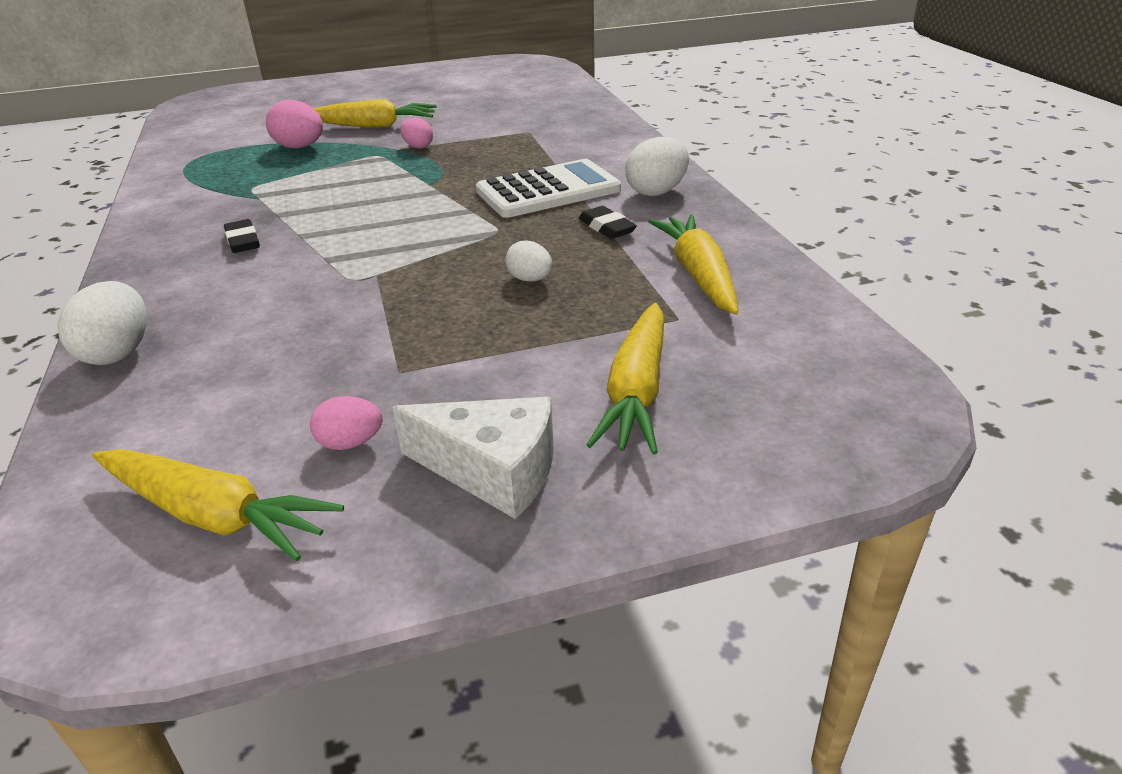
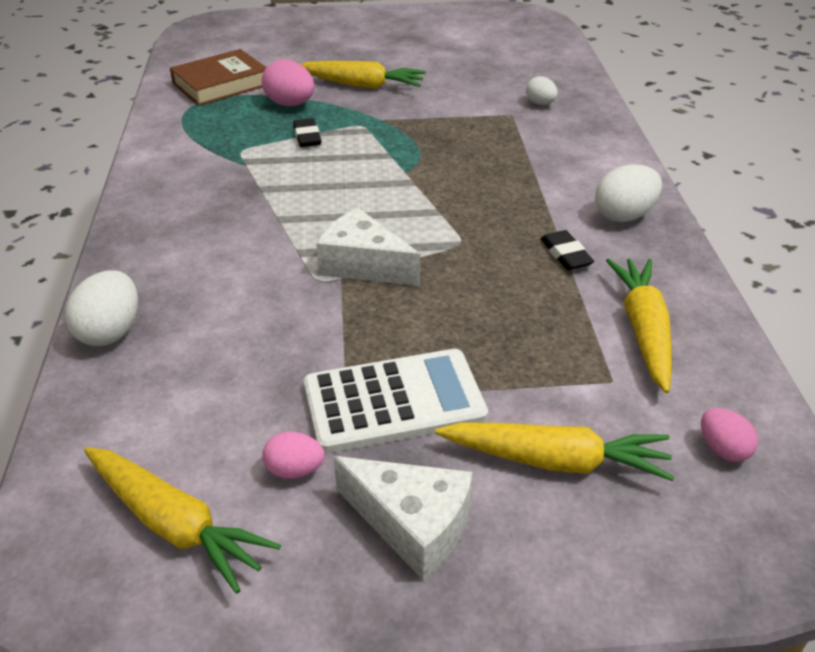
camera: 10 degrees right, 5 degrees up
black eraser [224,219,260,253] -> black eraser moved to [293,118,322,147]
pink egg [400,118,433,149] -> pink egg moved to [701,408,758,462]
white calculator [476,159,621,218] -> white calculator moved to [304,349,488,454]
white egg [505,240,552,282] -> white egg moved to [526,76,558,105]
yellow carrot [587,303,664,455] -> yellow carrot turned 105 degrees counterclockwise [435,422,675,481]
none -> brown book [170,49,266,106]
none -> white cheese [317,208,420,286]

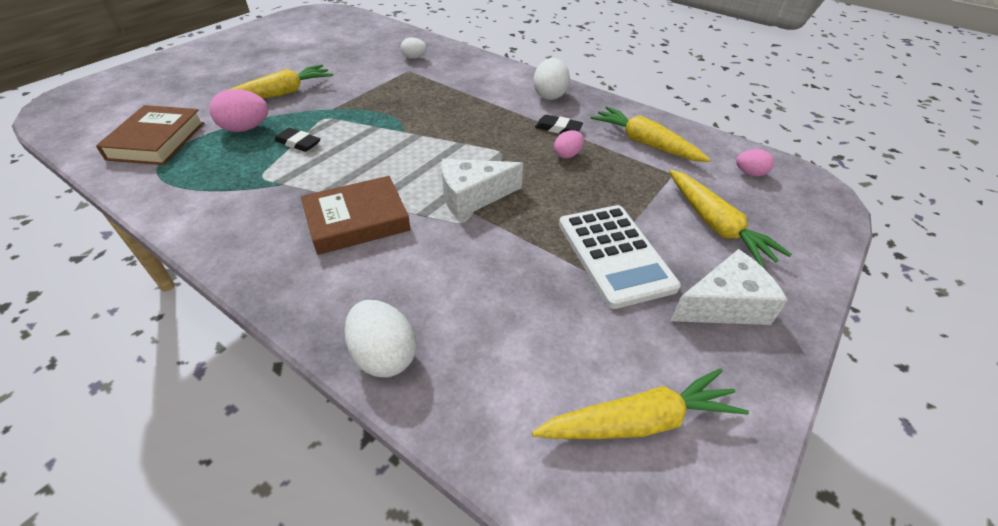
camera: 50 degrees left, 5 degrees up
pink egg [262,432,325,479] -> pink egg moved to [554,130,584,158]
white calculator [304,349,488,454] -> white calculator turned 135 degrees clockwise [559,205,681,309]
yellow carrot [435,422,675,481] -> yellow carrot turned 105 degrees clockwise [669,170,792,268]
none -> brown book [301,176,411,255]

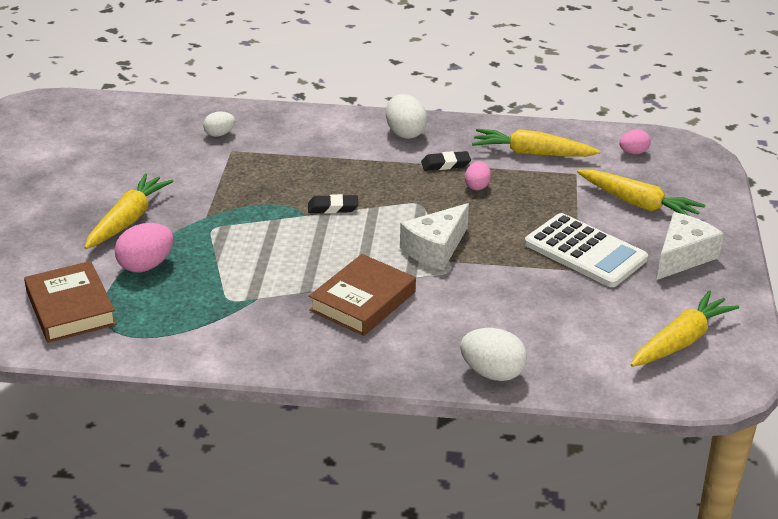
camera: 30 degrees left, 10 degrees down
black eraser [274,128,320,152] -> black eraser moved to [308,194,358,214]

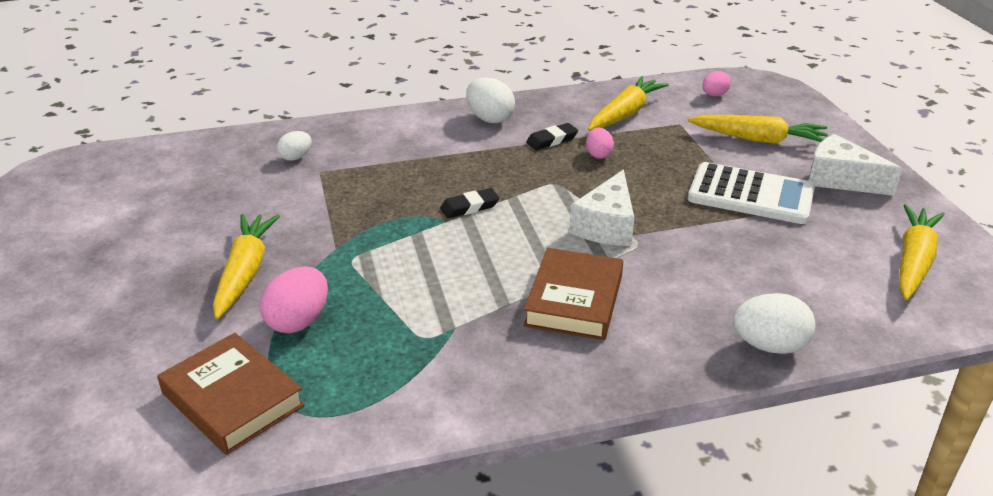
camera: 20 degrees left, 0 degrees up
yellow carrot [472,129,600,157] -> yellow carrot turned 135 degrees clockwise [588,76,669,131]
white cheese [657,212,724,280] -> white cheese turned 75 degrees counterclockwise [808,134,902,196]

